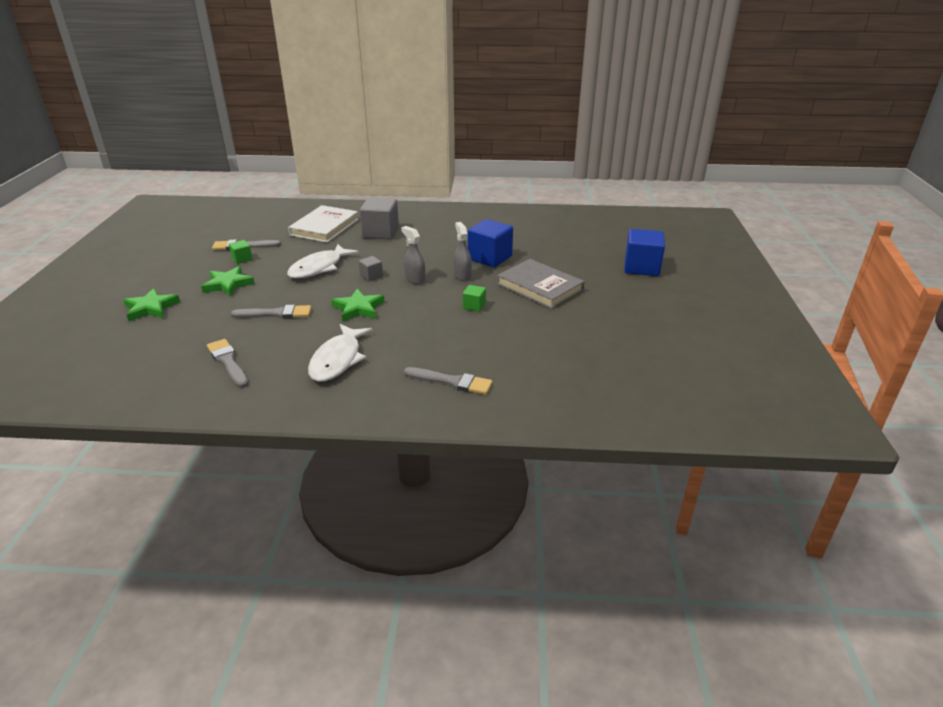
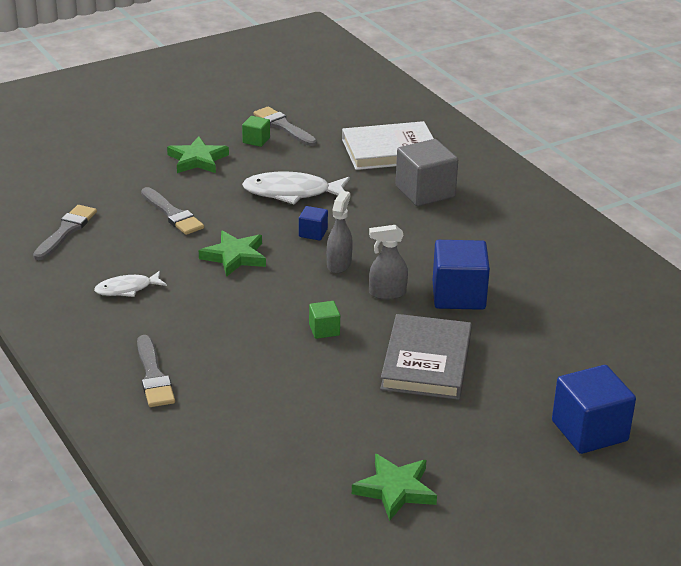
camera: 55 degrees right, 0 degrees up
green star [123,288,180,321] -> green star moved to [352,454,437,521]
white fish [308,324,373,382] -> white fish [94,271,167,297], size x0.59
grey cube [359,256,383,281] -> blue cube [299,206,328,241]
grey spray bottle [453,222,472,281] -> grey spray bottle turned 135 degrees counterclockwise [369,225,408,300]

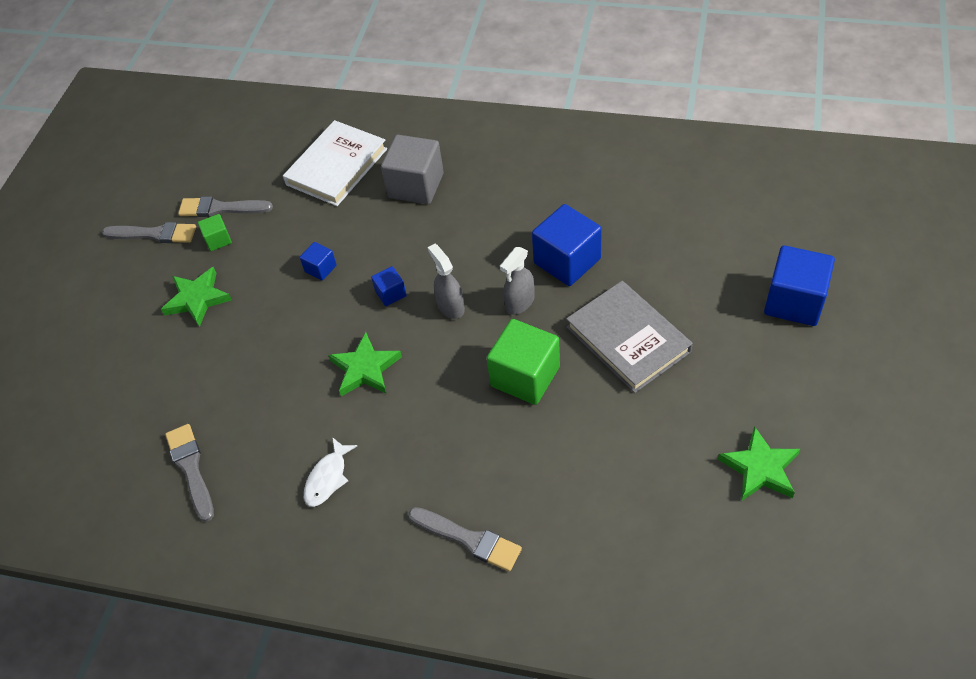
camera: 40 degrees left, 20 degrees up
grey brush [141,187,204,235] -> grey brush moved to [102,222,196,243]
white fish [242,171,350,204] -> blue cube [300,242,337,281]
green cube [309,301,340,339] -> green cube [487,319,560,405], size x2.02

